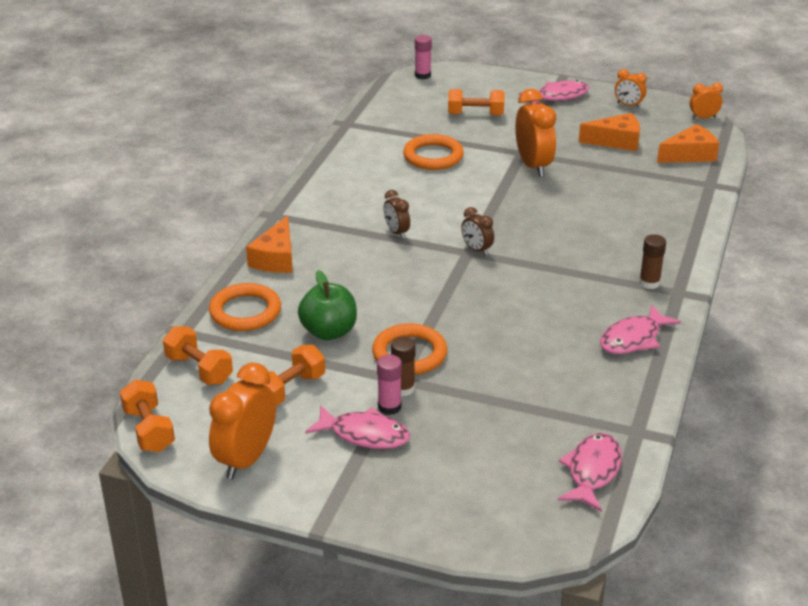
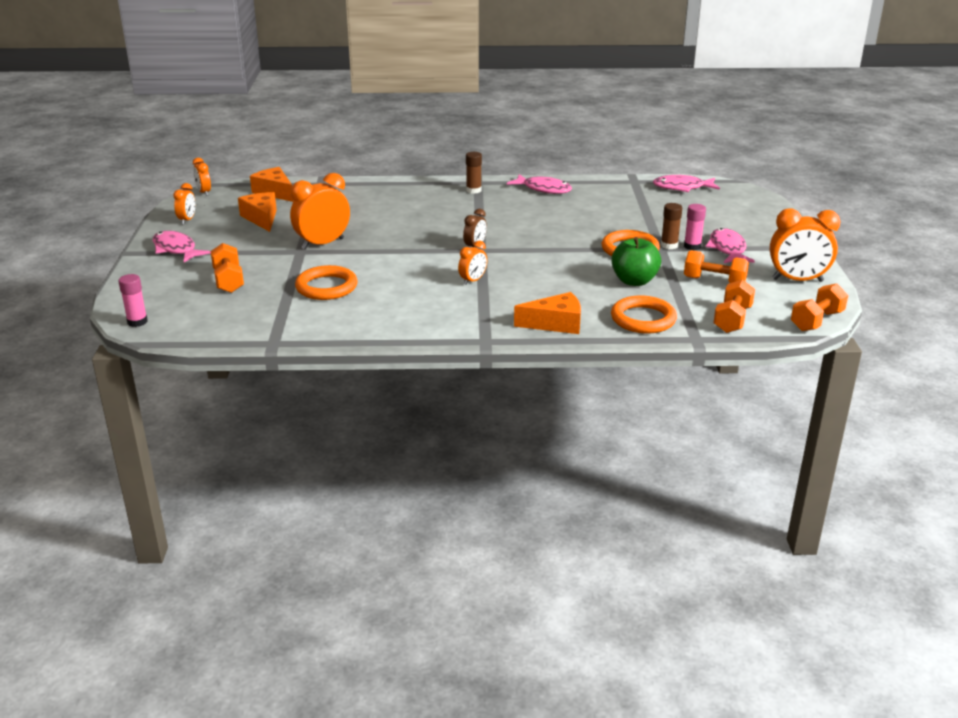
camera: 110 degrees left, 5 degrees down
brown clock [384,190,410,239] -> orange clock [458,241,487,285]

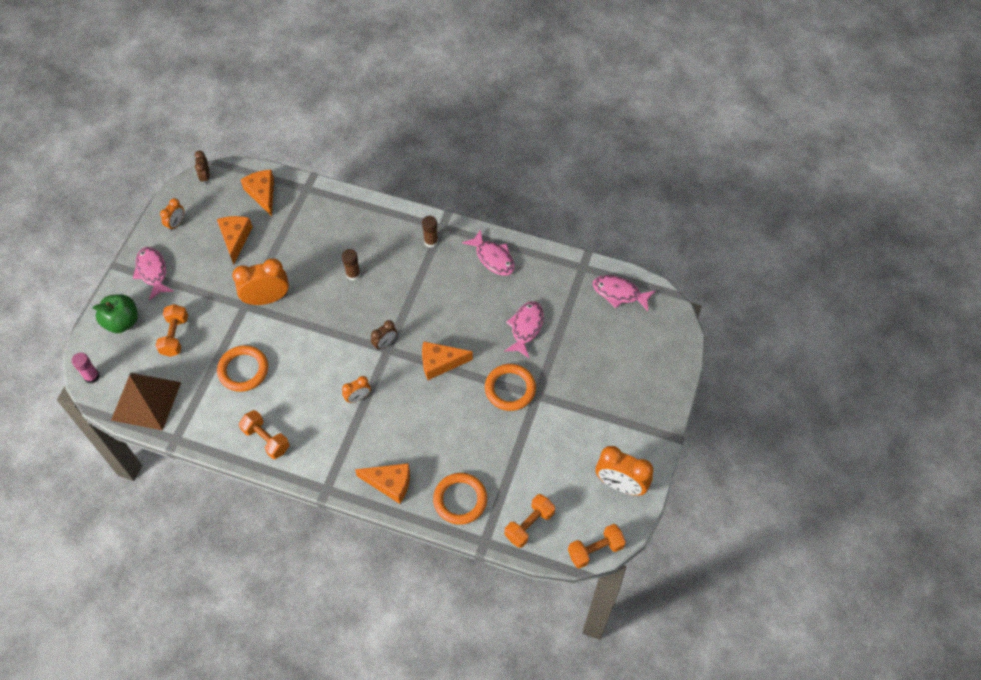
camera: 20 degrees right, 30 degrees up
orange clock [193,158,211,196] -> brown clock [195,150,210,185]
green apple [611,237,661,286] -> green apple moved to [93,294,138,333]
brown glue stick [661,203,682,249] -> brown glue stick moved to [342,249,361,281]
pink glue stick [684,204,706,250] -> none
orange dumbbell [684,250,749,283] -> orange dumbbell moved to [239,410,290,459]
pink fish [706,228,755,263] -> pink fish moved to [505,301,544,358]
none -> brown pyramid [111,373,181,431]
none -> orange cheese [422,341,473,380]

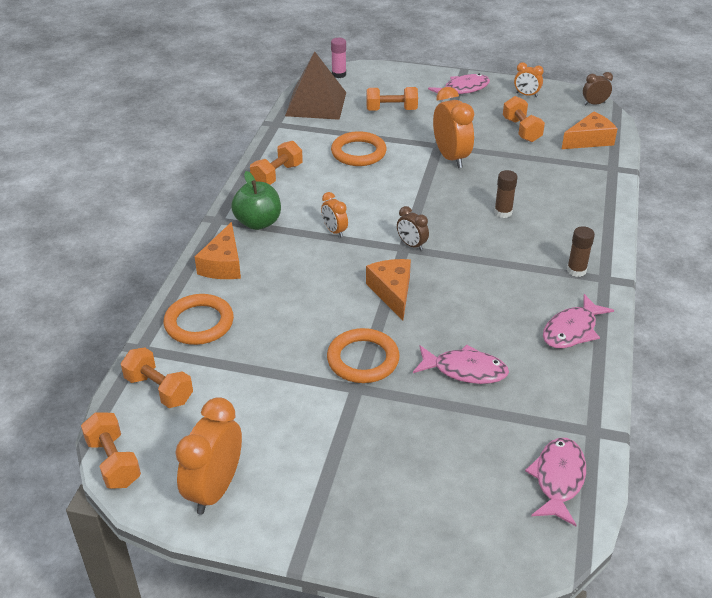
camera: 85 degrees right, 20 degrees down
green apple [93,294,138,333] -> green apple moved to [231,171,281,230]
orange cheese [217,216,253,265] -> orange dumbbell [503,96,545,142]

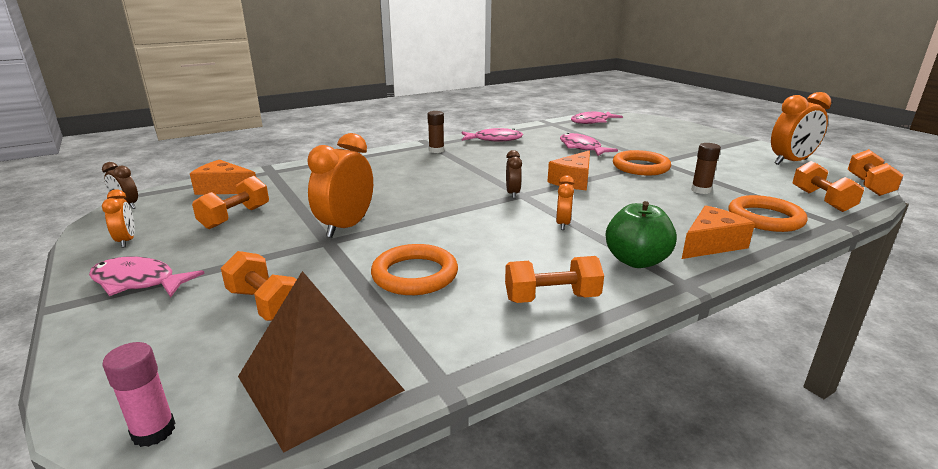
camera: 135 degrees left, 15 degrees down
brown glue stick [494,170,518,218] -> brown glue stick moved to [691,143,721,194]

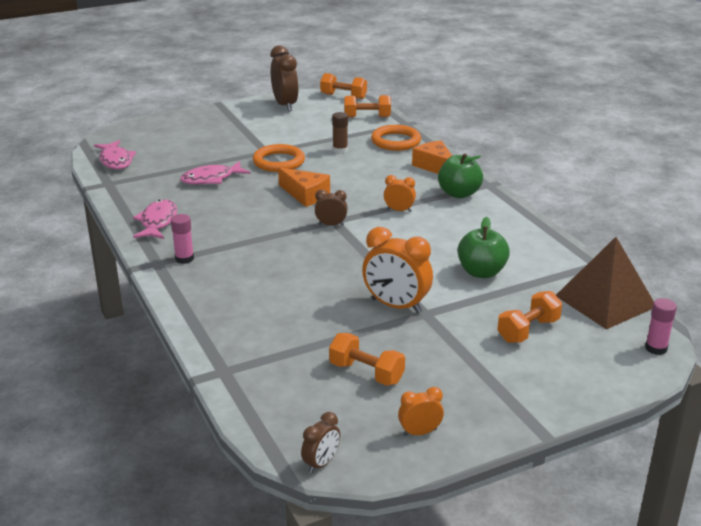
camera: 85 degrees left, 5 degrees up
pink fish [89,256,205,297] -> none
orange cheese [190,160,256,195] -> none
orange ring [371,244,458,295] -> green apple [458,217,510,278]
brown glue stick [427,111,444,153] -> pink glue stick [171,214,194,264]
orange dumbbell [505,256,604,303] -> none
orange clock [771,92,831,165] -> brown clock [271,45,299,111]

